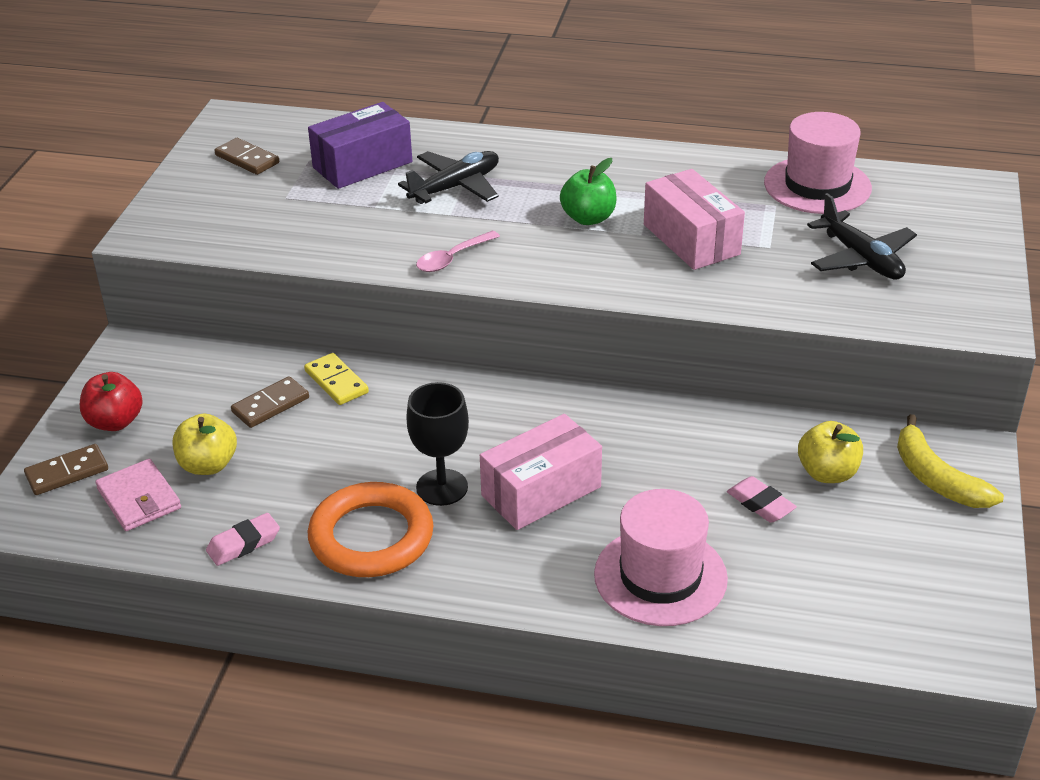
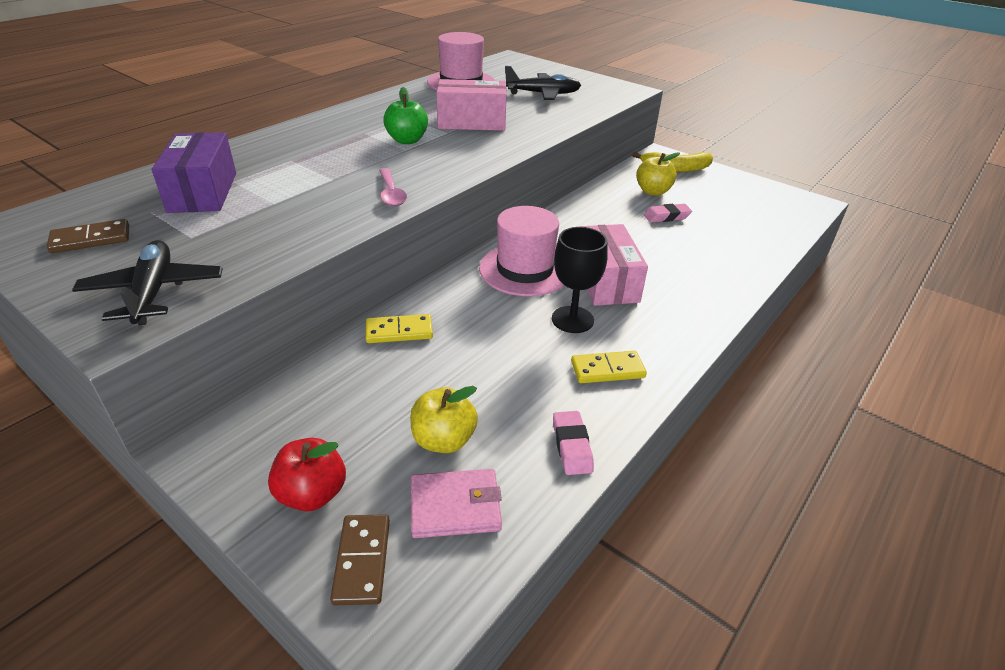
camera: 65 degrees left, 0 degrees up
brown domino [231,376,309,428] -> none
orange ring [308,482,434,577] -> yellow domino [571,351,647,383]
black plane [398,151,499,204] -> black plane moved to [72,240,223,325]
pink hat [594,489,728,626] -> pink hat moved to [479,206,564,296]

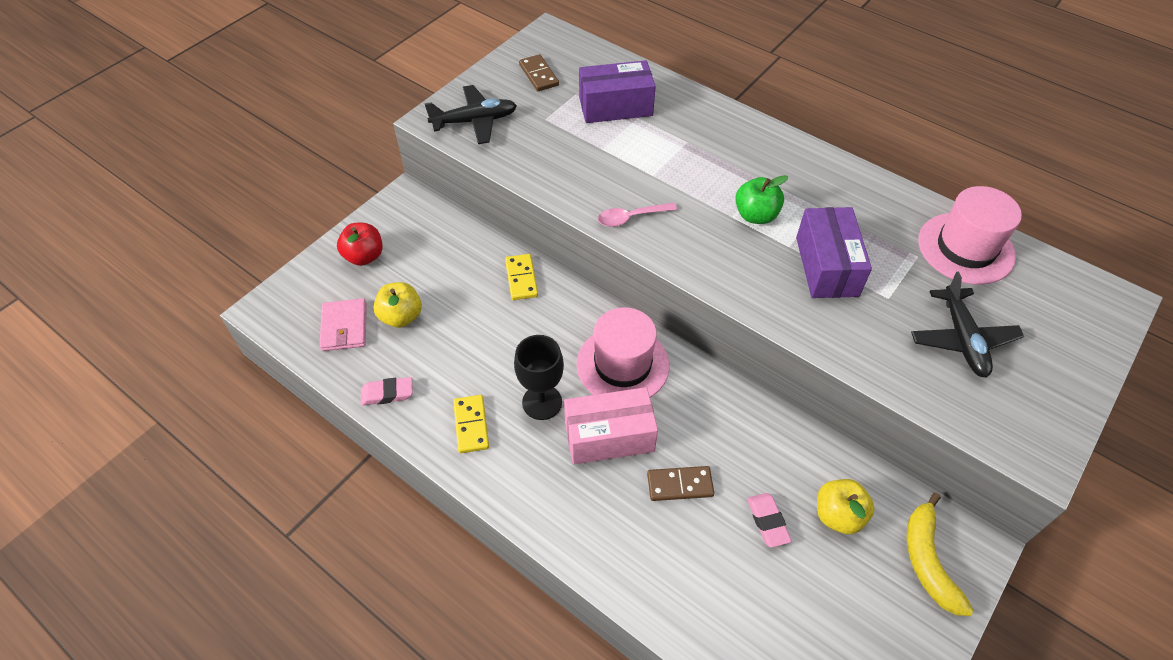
camera: 90 degrees right, 15 degrees up
brown domino [330,514,390,605] -> brown domino moved to [647,466,714,501]
pink box [436,79,507,131] -> purple box [796,207,872,298]

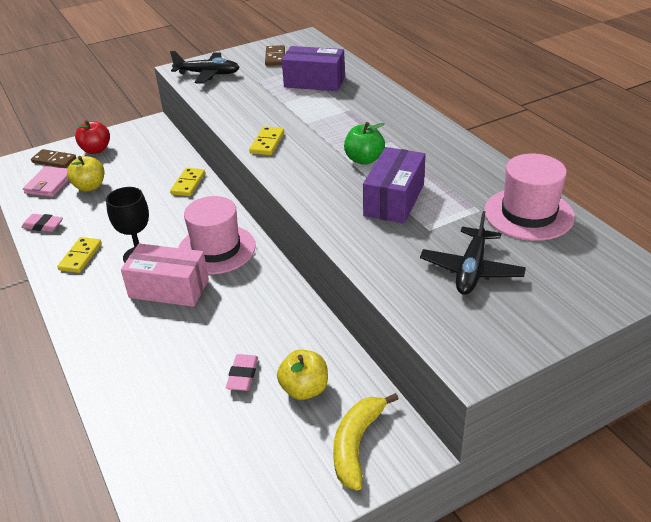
camera: 25 degrees right, 15 degrees down
pink spoon [598,203,677,227] -> yellow domino [249,126,284,155]
brown domino [647,466,714,501] -> brown domino moved to [31,149,76,168]

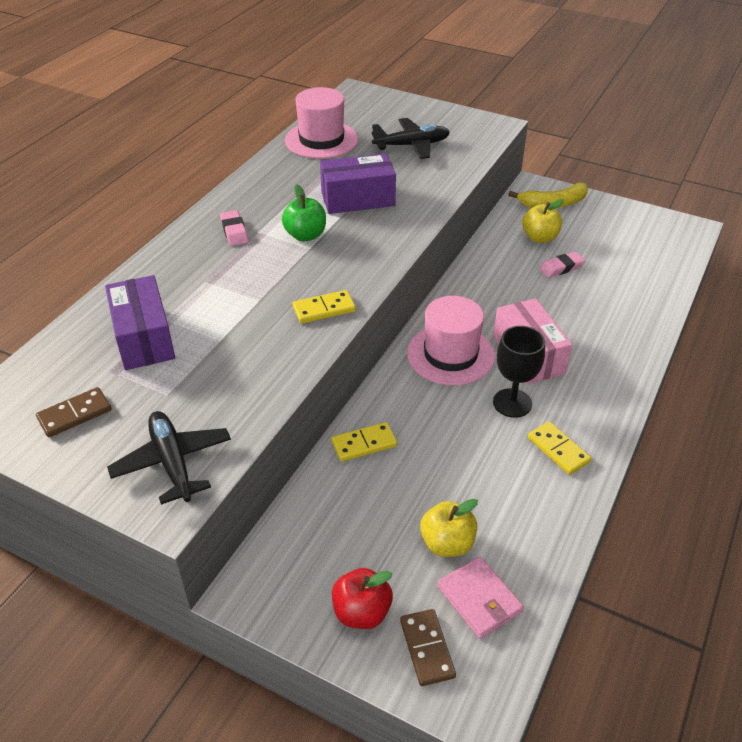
camera: 125 degrees left, 5 degrees up
pink eraser [21,214,63,232] -> pink eraser moved to [220,210,248,246]
pink wallet [23,166,69,197] -> pink wallet turned 75 degrees clockwise [438,556,524,639]
yellow domino [57,237,102,273] -> yellow domino turned 75 degrees clockwise [528,421,591,475]

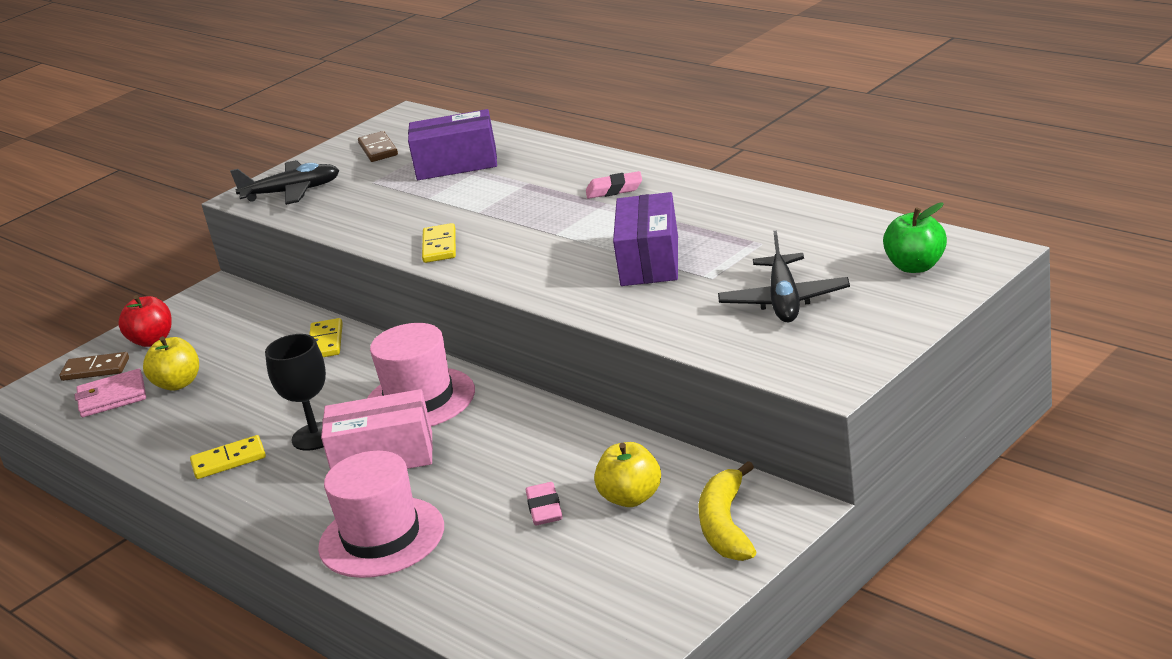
camera: 110 degrees right, 15 degrees down
green apple [282,184,326,241] -> green apple moved to [883,203,947,273]
pink hat [285,87,358,159] -> pink hat moved to [318,451,444,578]

